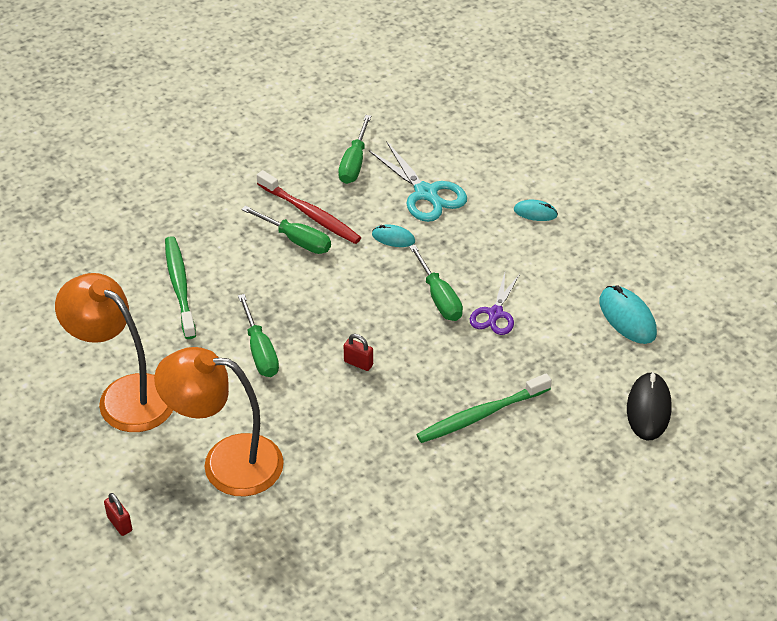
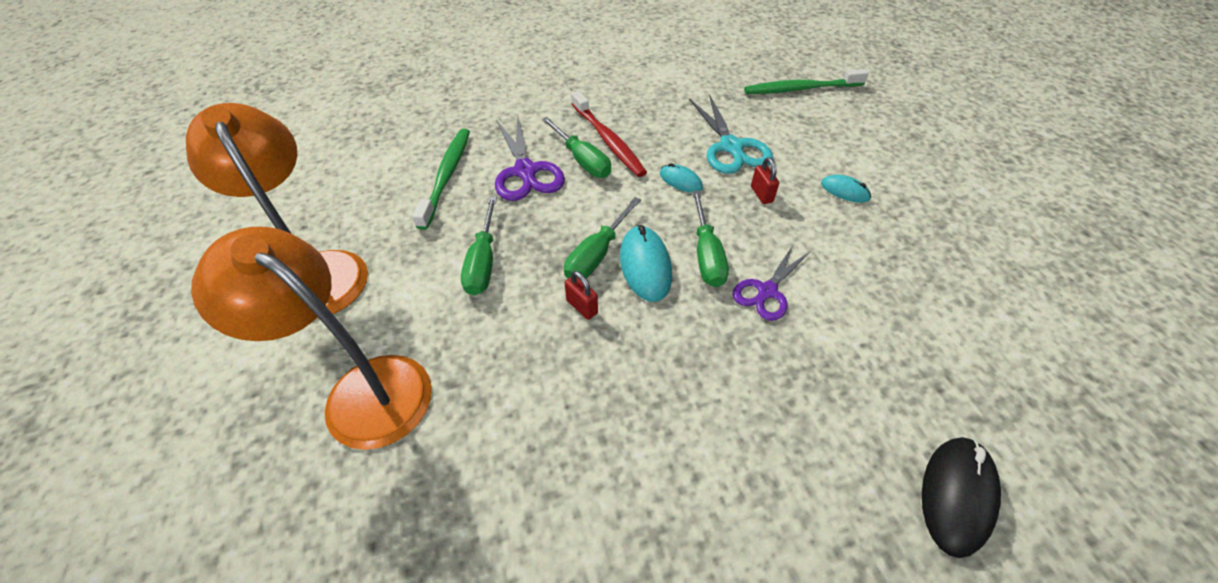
camera: 20 degrees right, 5 degrees up
red padlock [104,493,132,536] -> red padlock moved to [751,157,779,204]
green screwdriver [338,115,371,184] -> green screwdriver moved to [564,197,641,278]
green toothbrush [416,373,552,443] -> green toothbrush moved to [744,69,869,94]
turquoise mouse [599,285,657,344] -> turquoise mouse moved to [620,225,672,302]
none -> purple scissors [495,115,565,201]

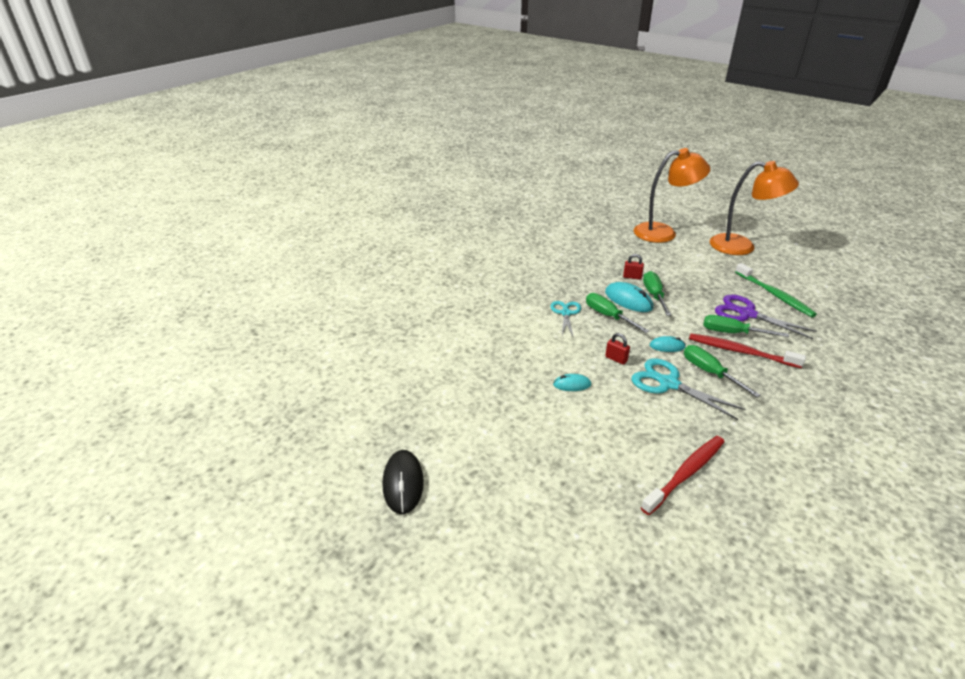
camera: 145 degrees right, 15 degrees down
green screwdriver [461,197,497,295] -> green screwdriver moved to [684,345,760,397]
purple scissors [732,245,810,321] -> turquoise scissors [550,301,581,337]
green toothbrush [744,69,869,94] -> red toothbrush [641,436,725,515]
black mouse [922,437,1001,558] -> black mouse moved to [383,450,424,514]

